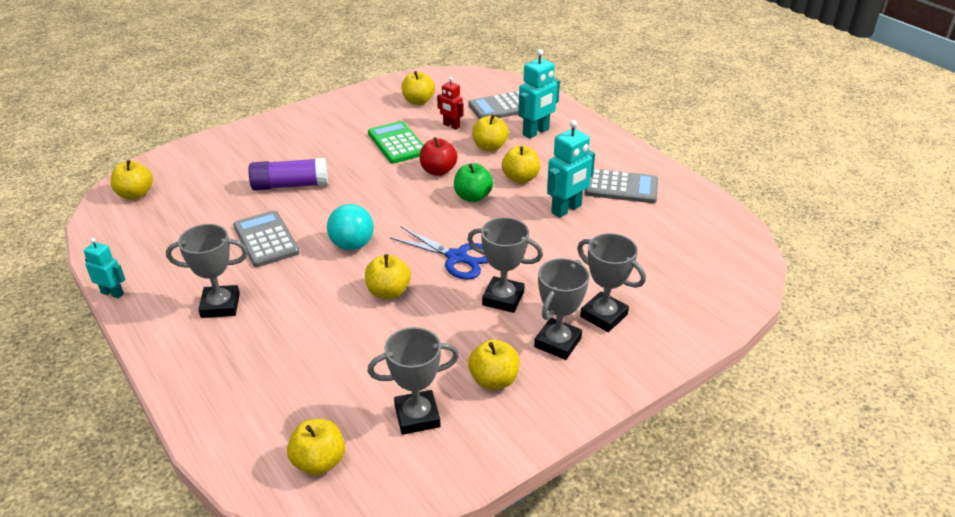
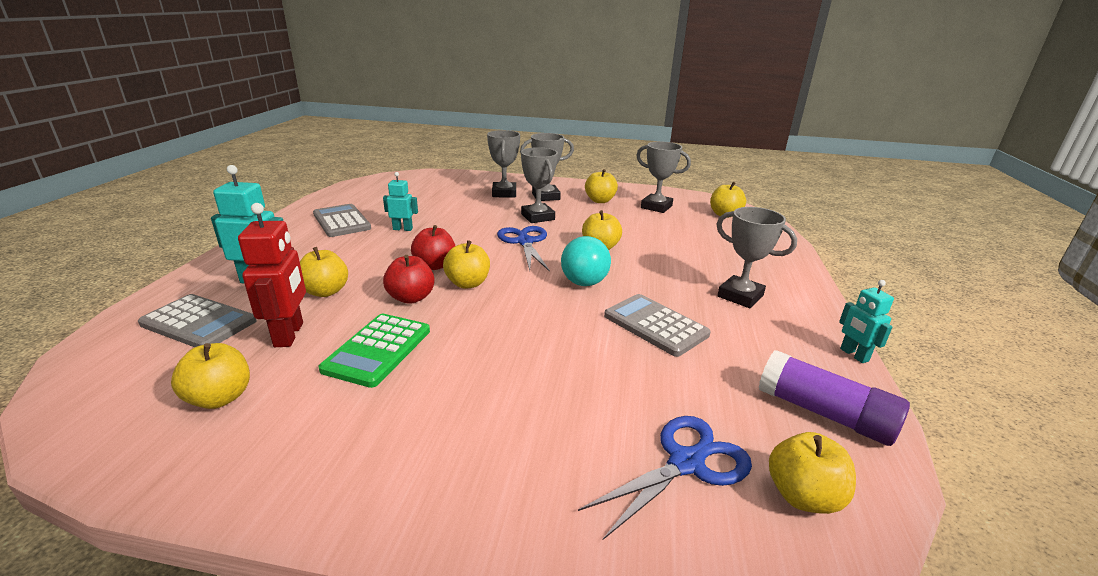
camera: 135 degrees left, 10 degrees down
grey calculator [233,210,300,267] -> grey calculator turned 120 degrees clockwise [604,294,711,357]
purple glue stick [248,158,328,191] -> purple glue stick moved to [759,350,910,446]
red robot [437,77,464,130] -> red robot [238,203,306,347], size x1.63
green apple [454,163,493,202] -> red apple [411,225,455,270]
yellow apple [502,146,540,183] -> yellow apple moved to [443,240,490,289]
turquoise robot [547,120,595,218] -> turquoise robot [383,172,418,231], size x0.61
none -> blue scissors [578,416,752,540]

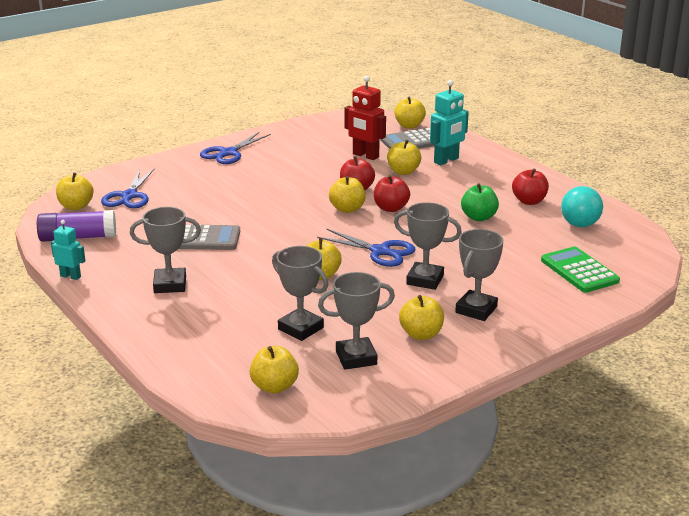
camera: 135 degrees right, 0 degrees up
yellow apple [171,343,250,409] -> yellow apple moved to [394,97,426,129]
grey calculator [313,204,371,237] -> red apple [512,169,549,205]
green calculator [319,314,430,388] -> green calculator moved to [541,247,620,293]
turquoise robot [383,172,418,231] -> green apple [461,183,499,221]
grey trophy [487,130,520,198] -> grey trophy moved to [272,246,328,341]
turquoise ball [561,236,611,286] -> turquoise ball moved to [561,186,603,227]
none -> blue scissors [200,132,271,164]

